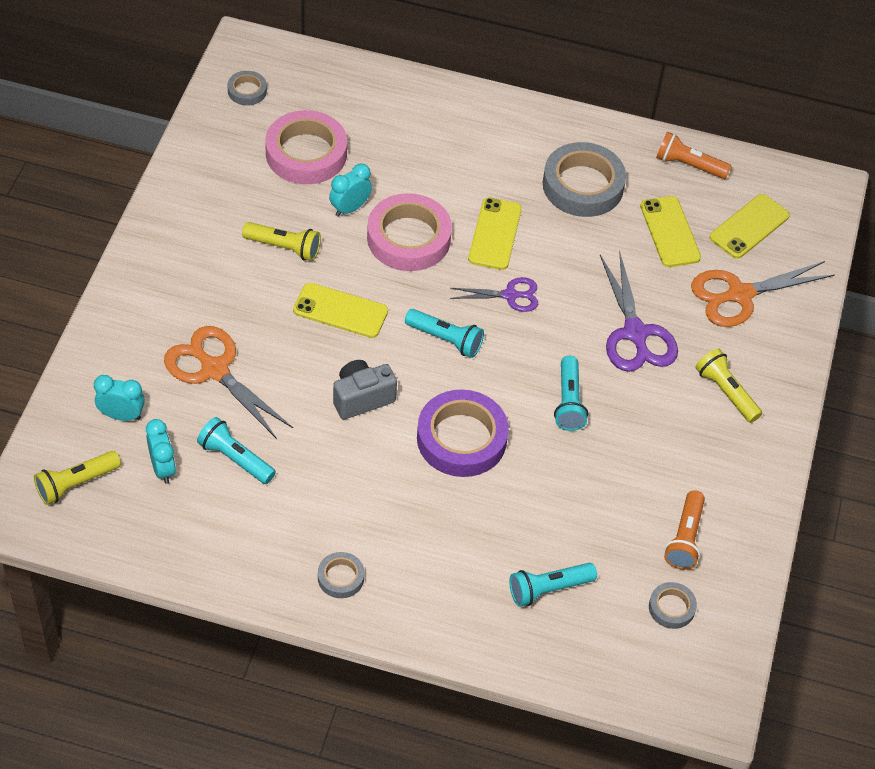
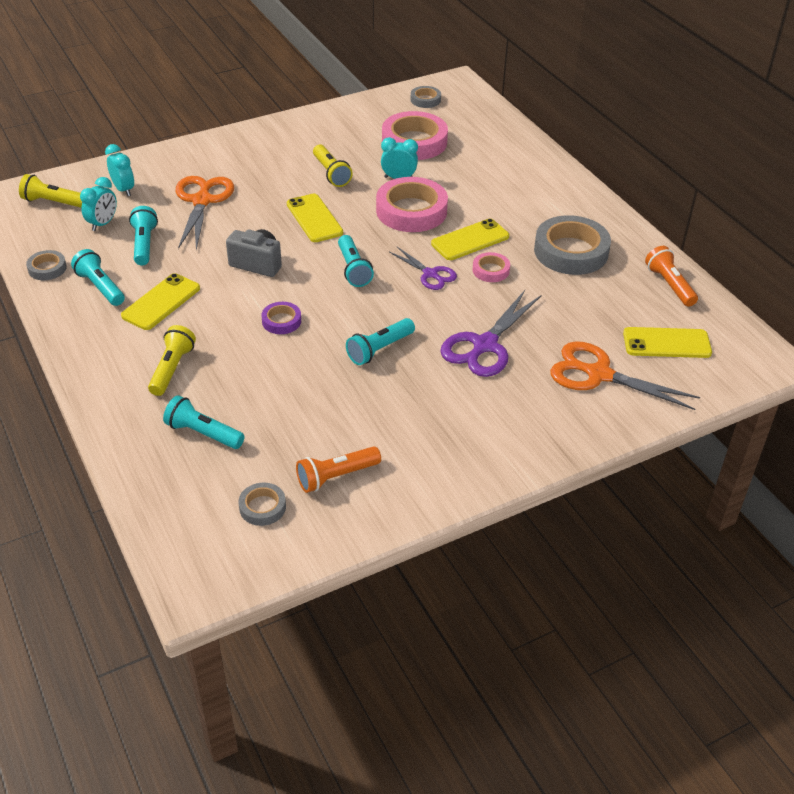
camera: 50 degrees right, 10 degrees down
grey tape [318,552,365,598] -> grey tape moved to [26,250,67,280]
purple tape [417,389,509,477] -> purple tape [262,302,301,334], size x0.49
yellow phone [640,196,701,267] -> yellow phone moved to [121,273,200,330]
yellow flashlight [695,348,762,423] -> yellow flashlight moved to [148,325,196,396]
none -> turquoise flashlight [71,249,125,306]
none -> pink tape [473,252,510,282]

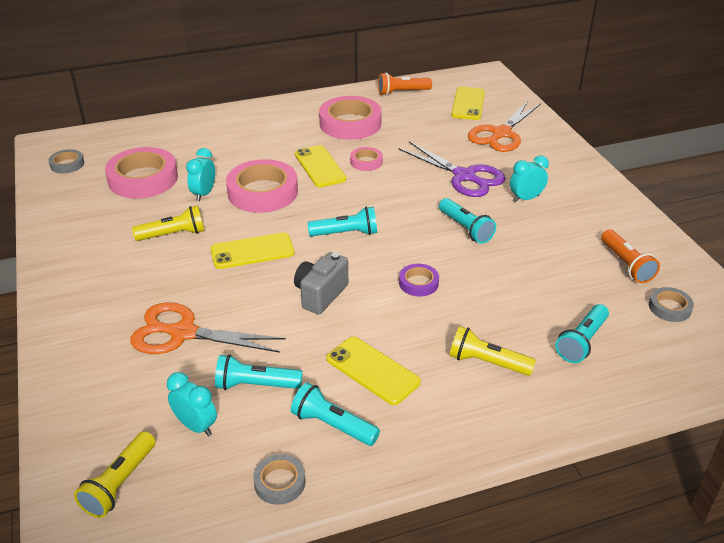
camera: 80 degrees left, 5 degrees down
turquoise flashlight [71,249,125,306] -> turquoise flashlight turned 60 degrees clockwise [291,383,380,446]
turquoise clock [105,144,134,196] -> turquoise clock moved to [510,156,549,202]
purple scissors [389,247,457,290] -> none
grey tape [534,215,611,275] -> pink tape [319,96,382,140]

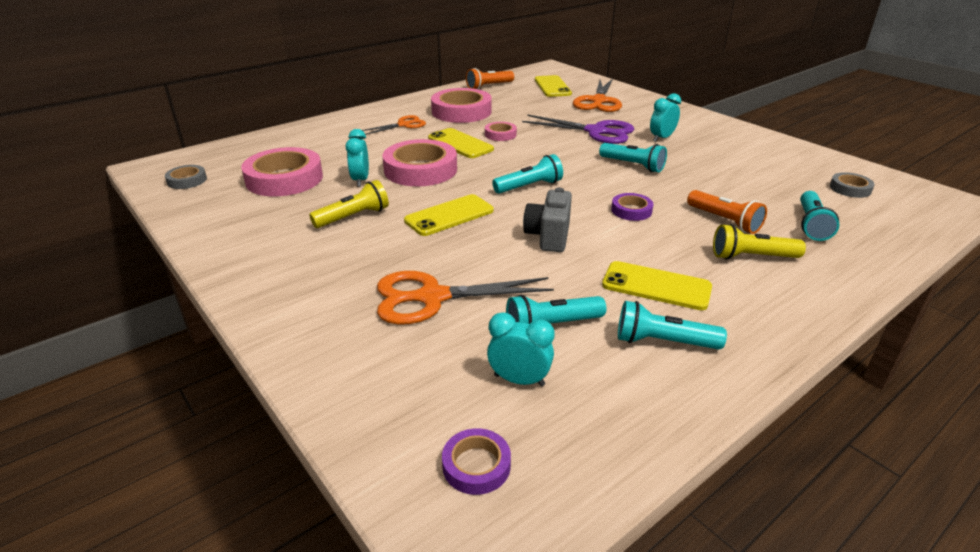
camera: 20 degrees left, 5 degrees down
yellow flashlight [74,431,156,518] -> purple tape [442,428,511,495]
grey tape [253,454,306,505] -> none
orange flashlight [601,229,660,283] -> orange flashlight moved to [687,190,767,234]
none -> orange scissors [362,115,426,135]

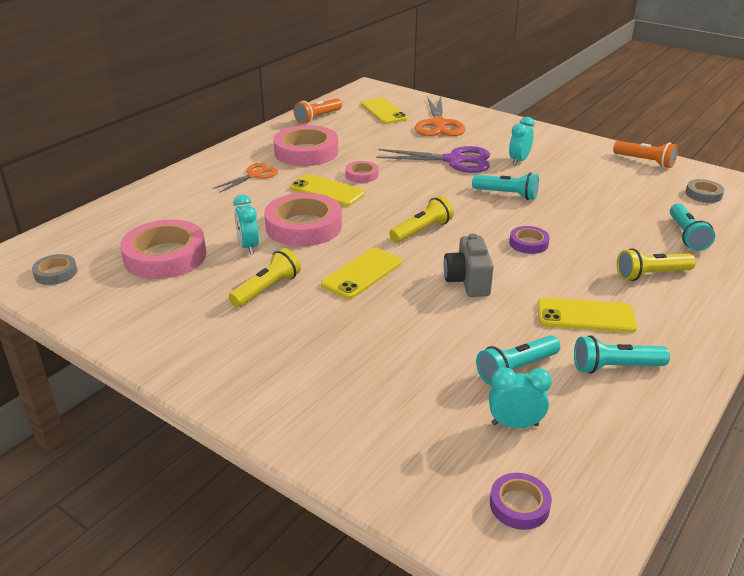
camera: 15 degrees left, 0 degrees up
orange scissors [377,271,554,325] -> none
turquoise flashlight [492,154,563,194] -> yellow flashlight [389,196,454,243]
orange flashlight [687,190,767,234] -> orange flashlight moved to [613,141,678,168]

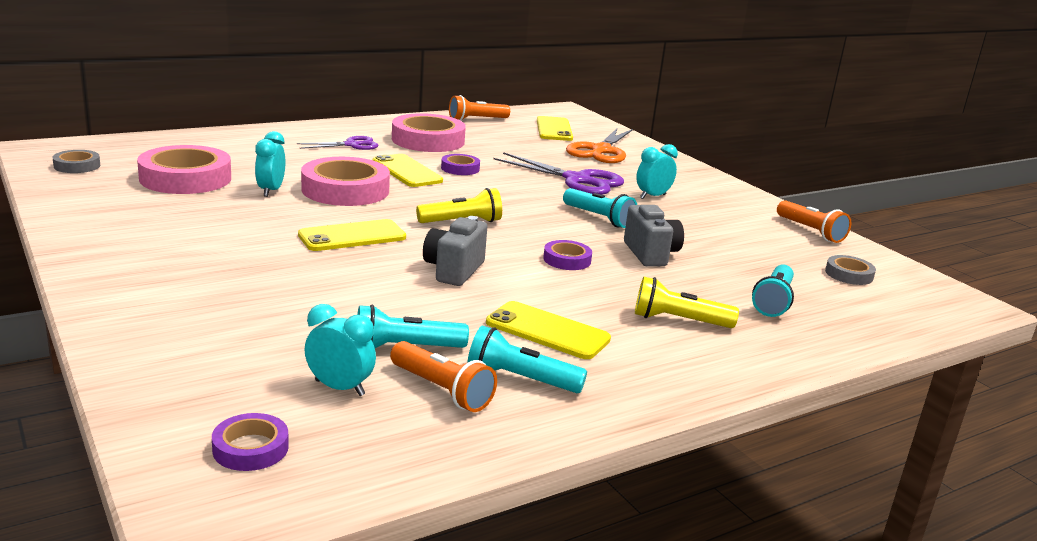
camera: 20 degrees right, 10 degrees down
orange scissors [213,163,278,193] -> purple scissors [297,136,378,150]
yellow flashlight [229,248,301,307] -> none
pink tape [345,161,379,183] -> purple tape [441,154,480,175]
none -> orange flashlight [390,341,497,412]
none -> grey camera [624,205,684,267]

